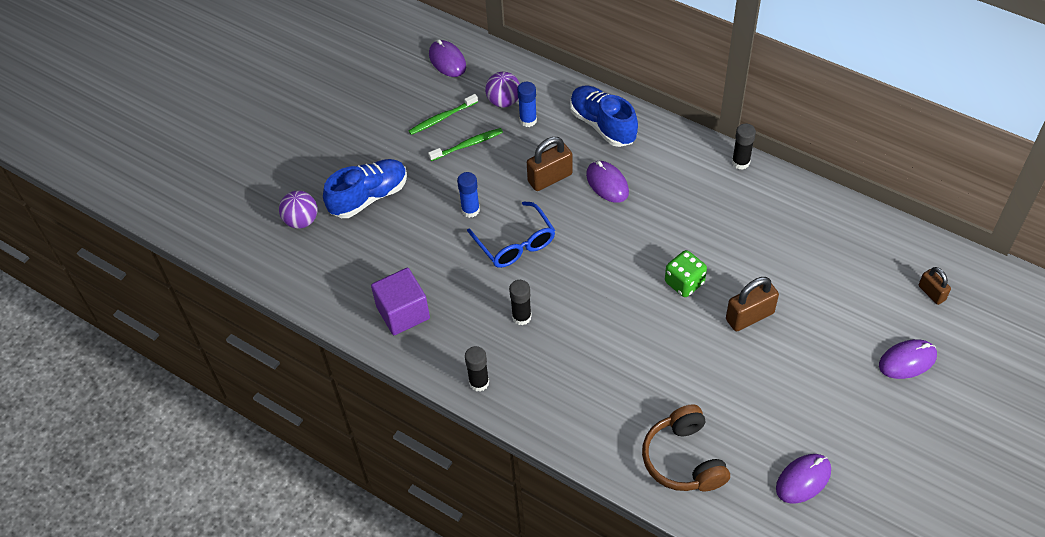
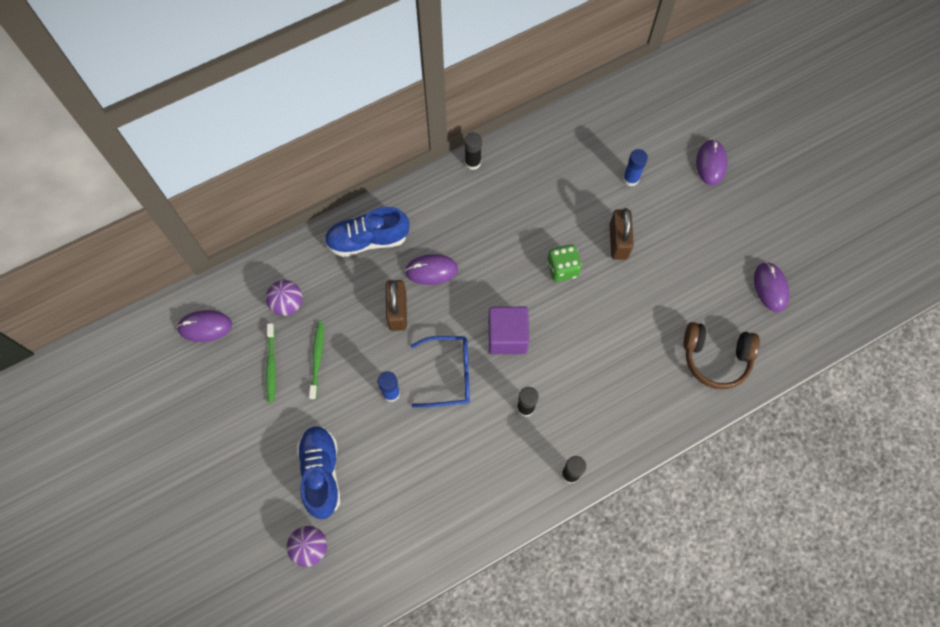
camera: 65 degrees left, 15 degrees up
purple cube [371,268,430,335] -> purple cube moved to [488,307,529,354]
blue glue stick [517,82,537,127] -> blue glue stick moved to [623,149,648,186]
brown padlock [919,267,951,305] -> none

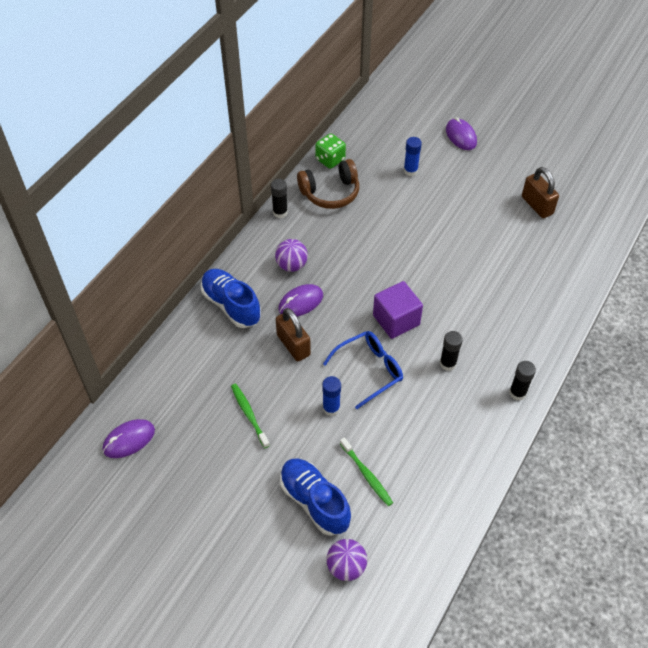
camera: 30 degrees left, 15 degrees down
purple ball [266,280,303,316] -> purple ball moved to [275,239,308,272]
green toothbrush [266,323,276,402] -> green toothbrush moved to [340,437,393,506]
blue shoe [324,207,409,257] -> blue shoe turned 90 degrees clockwise [201,269,261,328]
green dice [547,245,582,282] -> green dice moved to [315,133,346,169]
brown padlock [610,208,634,260] -> brown padlock moved to [522,167,559,218]
brown headphones [684,322,760,389] -> brown headphones moved to [297,159,359,209]
purple mouse [754,262,790,312] -> none

